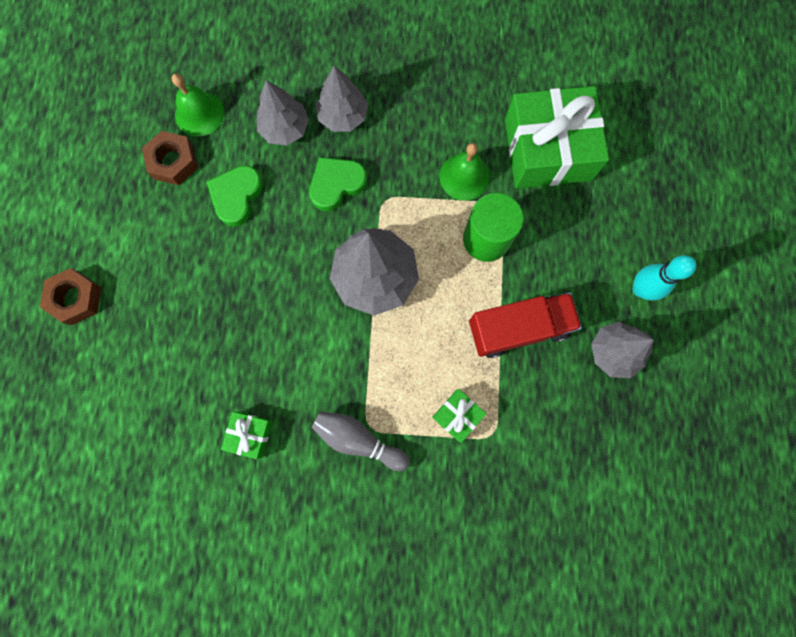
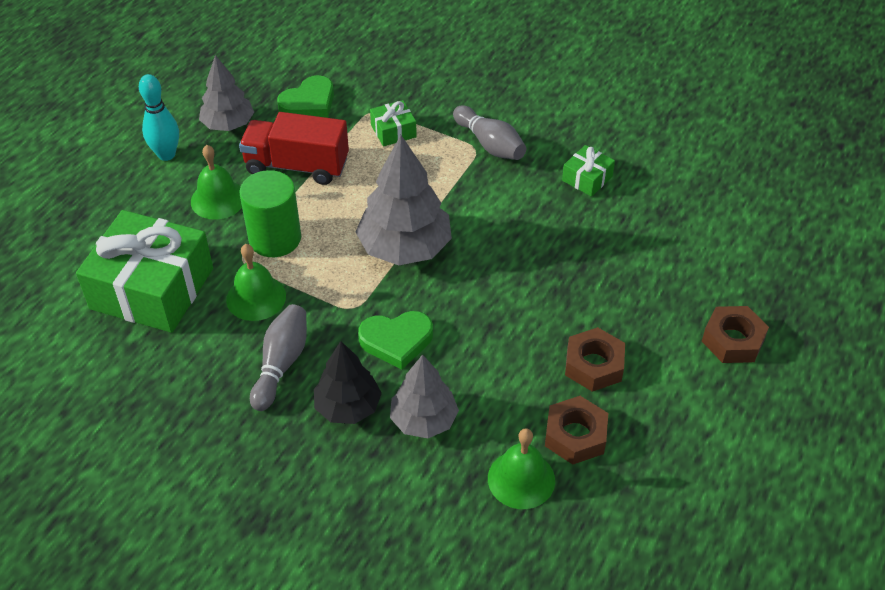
camera: 155 degrees left, 30 degrees down
green heart [207,165,263,227] -> green heart moved to [277,75,334,118]
grey tree [315,66,368,132] -> black tree [314,341,382,424]
none -> green bell [191,145,242,220]
none -> grey bowling pin [250,304,307,411]
none -> brown nut [565,327,625,392]

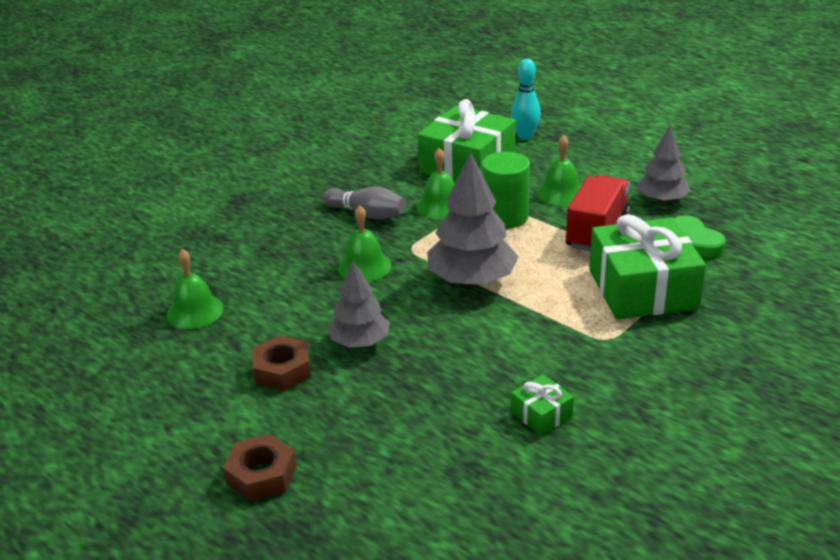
camera: 105 degrees right, 15 degrees down
turquoise bowling pin [139,74,179,161] -> turquoise bowling pin moved to [511,59,541,140]
black tree [314,341,382,424] -> none
green heart [358,311,433,370] -> green bell [338,205,391,282]
green gift [370,100,417,147] -> green gift [589,214,706,320], size x2.27
grey tree [390,354,459,438] -> grey tree moved to [328,260,390,348]
grey bowling pin [453,105,526,160] -> none
brown nut [545,396,608,464] -> none

